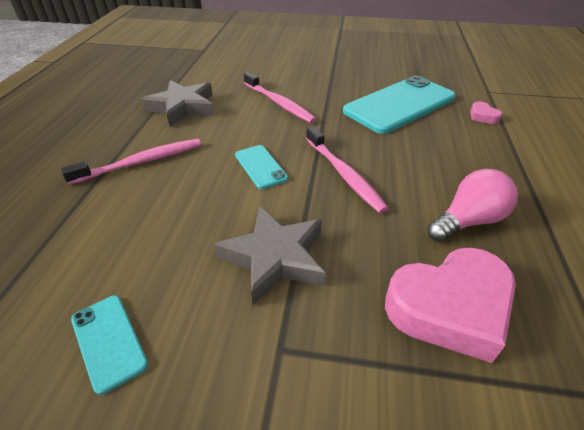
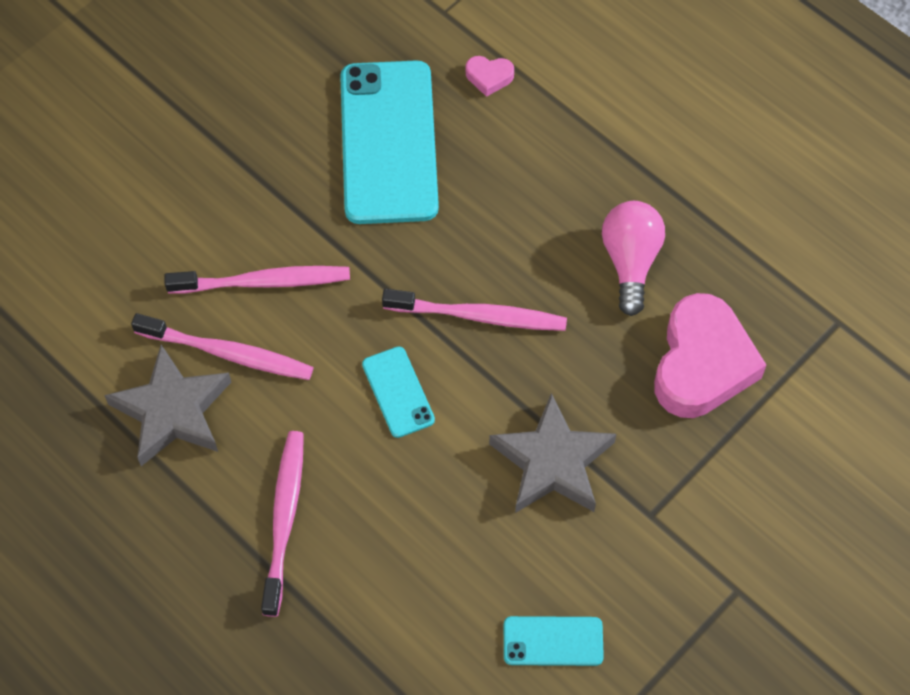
camera: 55 degrees left, 20 degrees up
turquoise phone [235,145,288,189] -> turquoise phone turned 60 degrees clockwise [362,346,435,438]
none -> pink toothbrush [131,313,314,380]

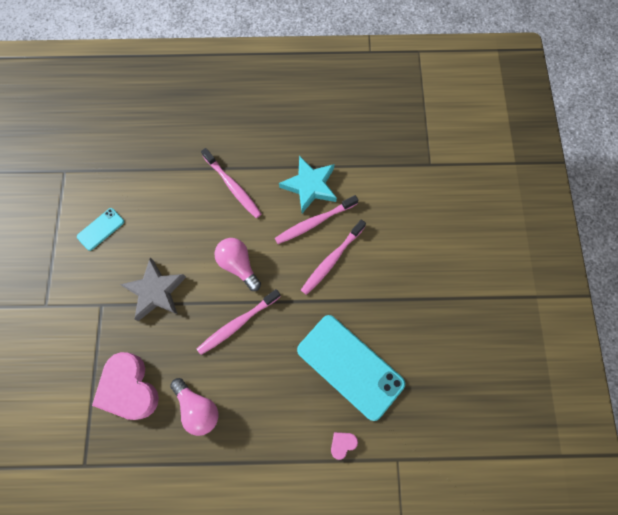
camera: 135 degrees right, 10 degrees up
grey star [104,345,231,466] -> turquoise star [279,155,337,213]
turquoise phone [362,346,435,438] -> pink light bulb [215,238,261,291]

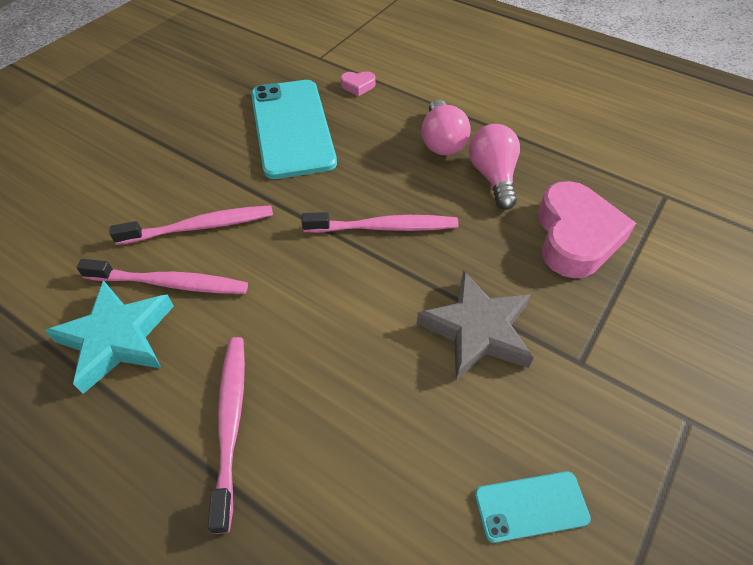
camera: 145 degrees left, 20 degrees down
pink light bulb [215,238,261,291] -> pink light bulb moved to [421,99,471,155]

